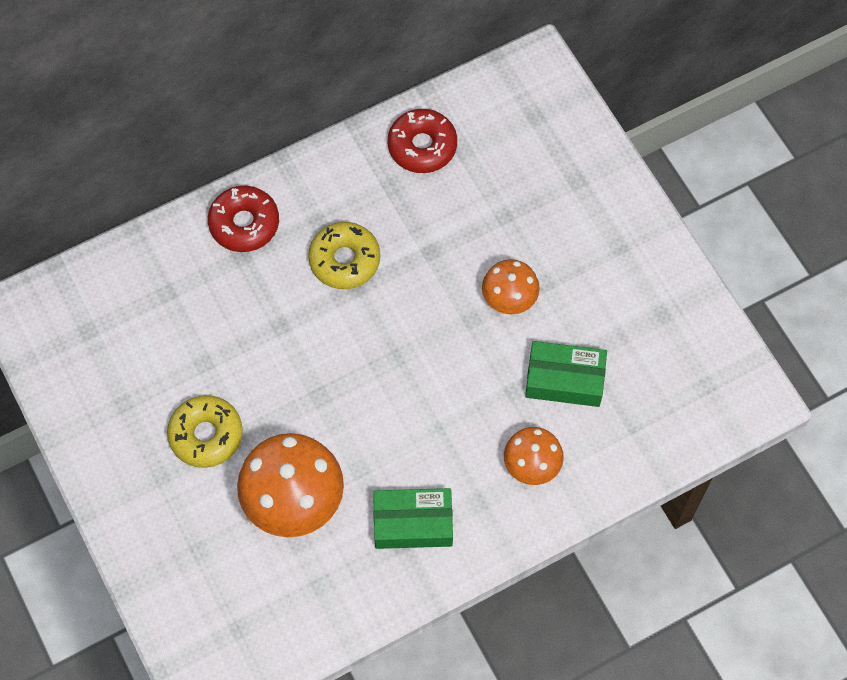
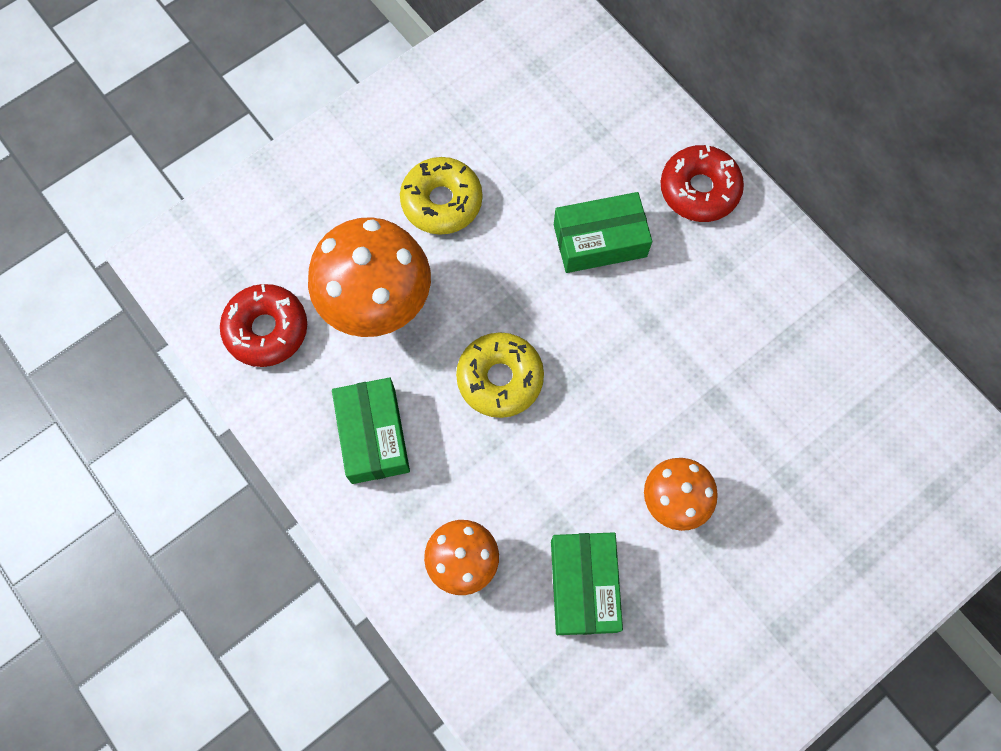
camera: 80 degrees right, 5 degrees up
yellow donut [308,222,380,289] -> yellow donut moved to [456,332,544,418]
red donut [388,109,457,173] -> red donut moved to [220,284,307,367]
none -> green box [554,192,652,273]

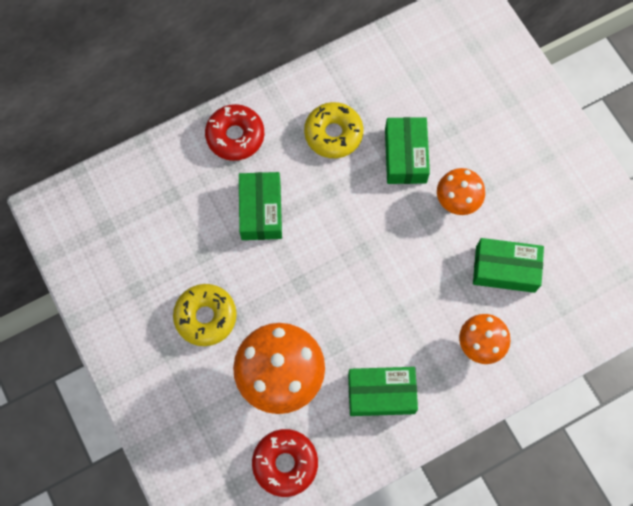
camera: 80 degrees left, 0 degrees up
yellow donut [456,332,544,418] -> yellow donut moved to [304,102,364,158]
none -> green box [385,117,430,184]

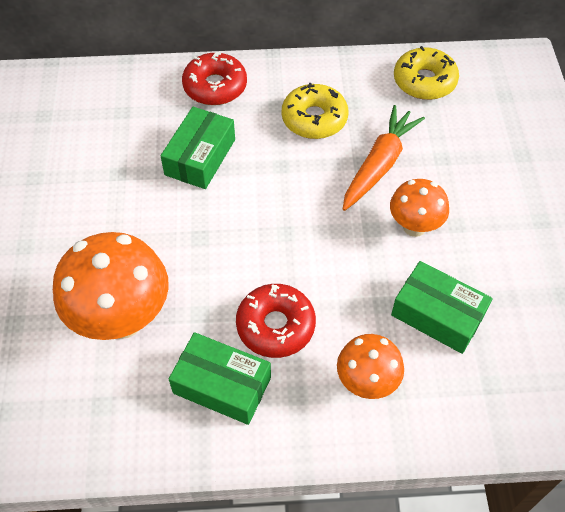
camera: 25 degrees right, 15 degrees down
yellow donut [173,284,237,346] -> yellow donut moved to [394,46,459,100]
red donut [252,429,318,497] -> red donut moved to [236,284,316,358]
green box [385,117,430,184] -> orange carrot [343,105,425,211]

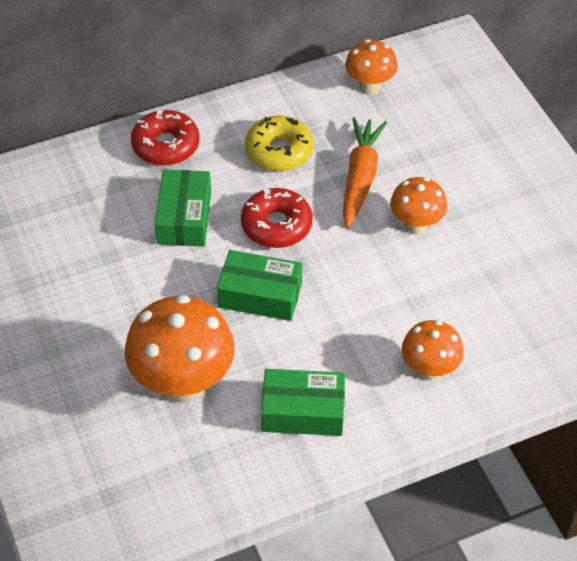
camera: 20 degrees left, 5 degrees down
red donut [236,284,316,358] -> red donut moved to [241,188,313,248]
green box [391,261,492,354] -> green box moved to [217,250,302,321]
yellow donut [394,46,459,100] -> orange mushroom [345,39,398,95]

